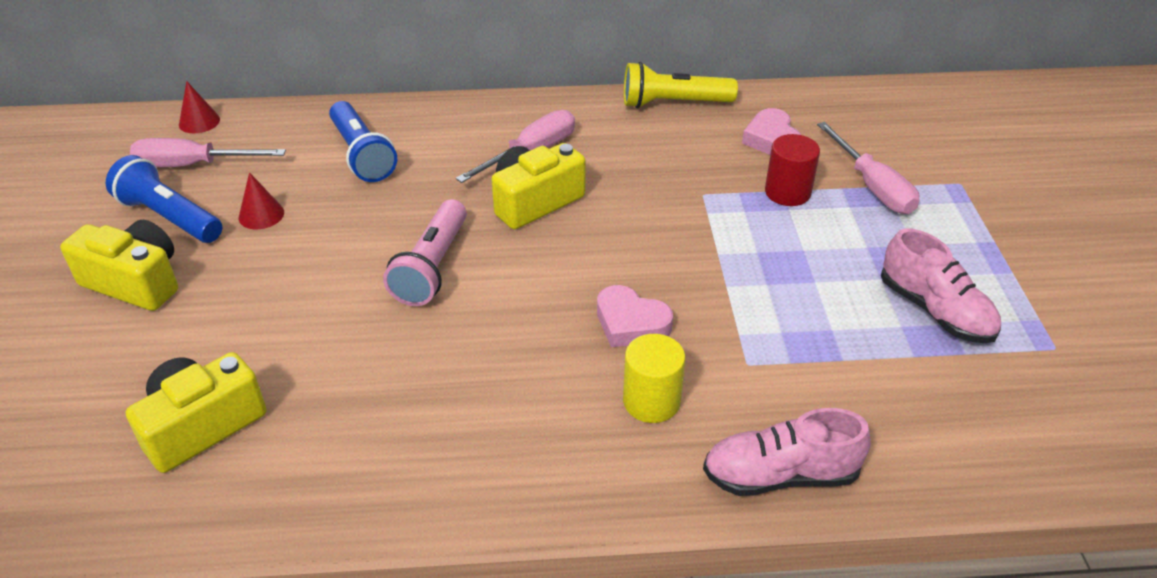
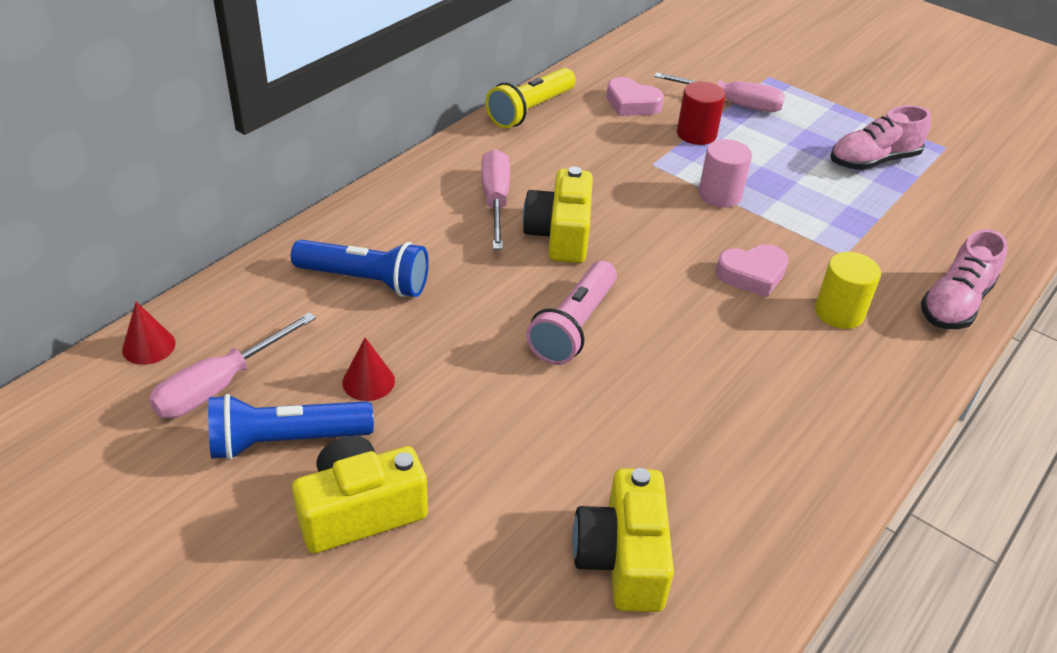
camera: 50 degrees left, 0 degrees up
pink flashlight [383,199,467,306] -> pink flashlight turned 60 degrees clockwise [526,261,617,365]
pink shoe [881,229,1001,343] -> pink shoe turned 150 degrees clockwise [830,105,931,170]
none -> pink cylinder [699,139,752,208]

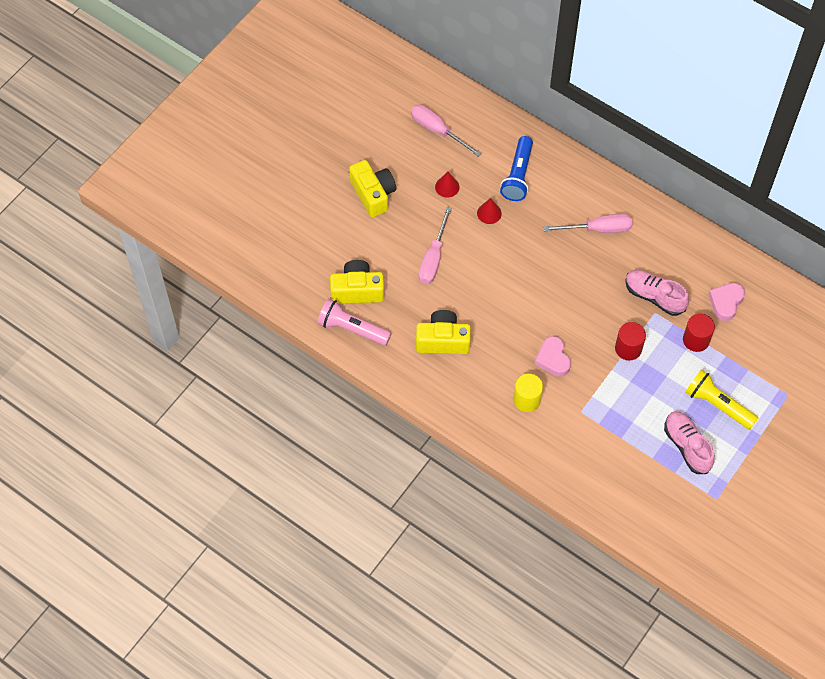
camera: 90 degrees right, 20 degrees up
red cone [122,302,176,365] -> red cone moved to [477,198,502,224]
blue flashlight [208,394,374,460] -> none
yellow flashlight [486,68,576,128] -> yellow flashlight moved to [685,369,758,430]
yellow camera [523,167,593,263] -> yellow camera moved to [416,310,471,354]
pink flashlight [526,261,617,365] -> pink flashlight moved to [317,298,392,346]
pink screwdriver [654,72,785,112] -> pink screwdriver moved to [418,207,452,284]
pink cylinder [699,139,752,208] -> red cylinder [615,322,646,360]
pink shoe [921,229,1007,329] -> pink shoe moved to [625,270,689,316]

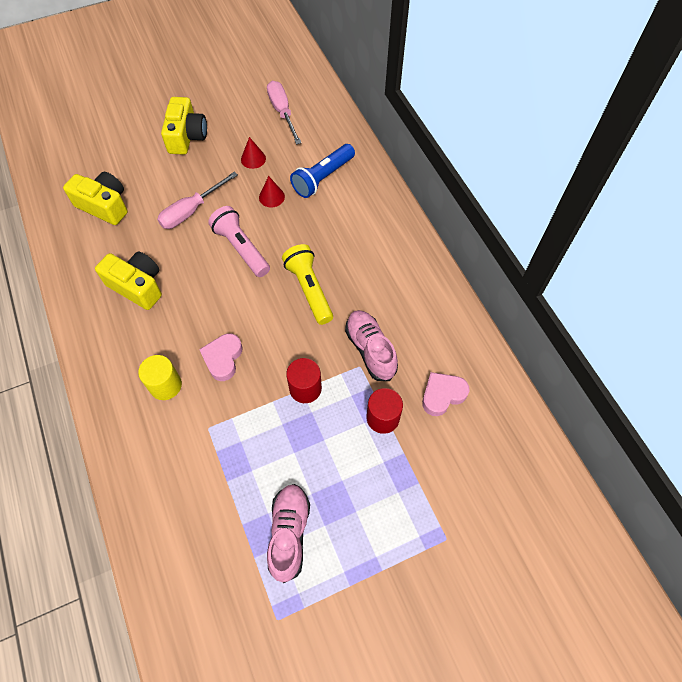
camera: 30 degrees right, 0 degrees up
pink flashlight [317,298,392,346] -> pink flashlight moved to [208,206,270,277]
pink screwdriver [544,214,633,233] -> none
yellow flashlight [685,369,758,430] -> yellow flashlight moved to [282,244,333,325]

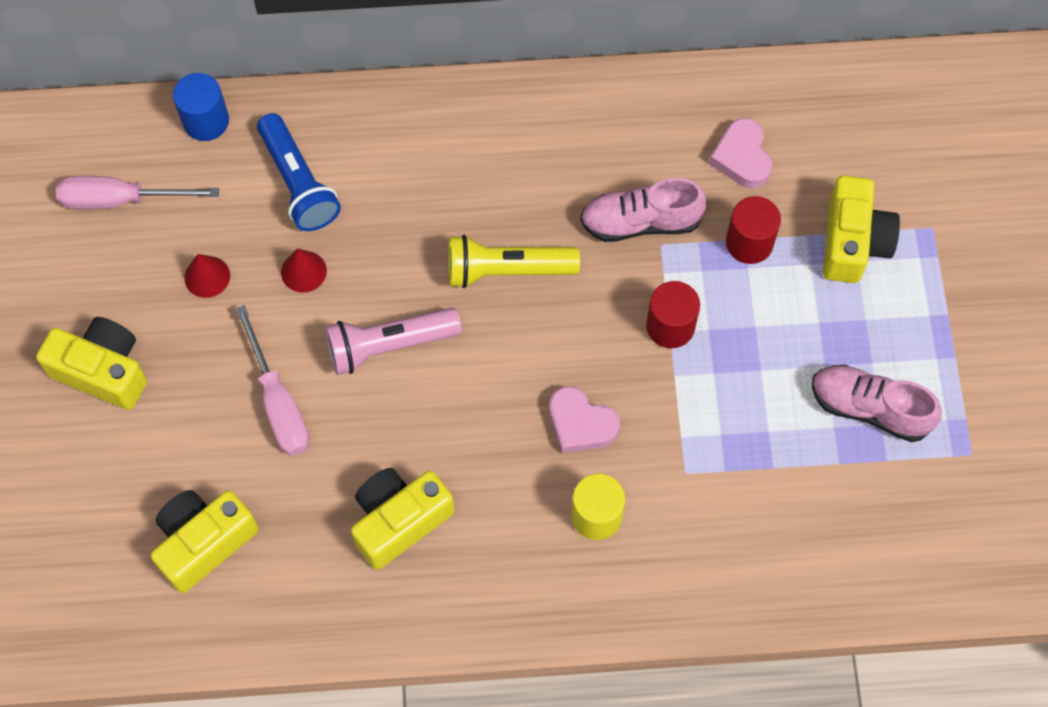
camera: 70 degrees left, 5 degrees up
none -> blue cylinder [173,73,229,141]
none -> yellow camera [823,176,900,283]

